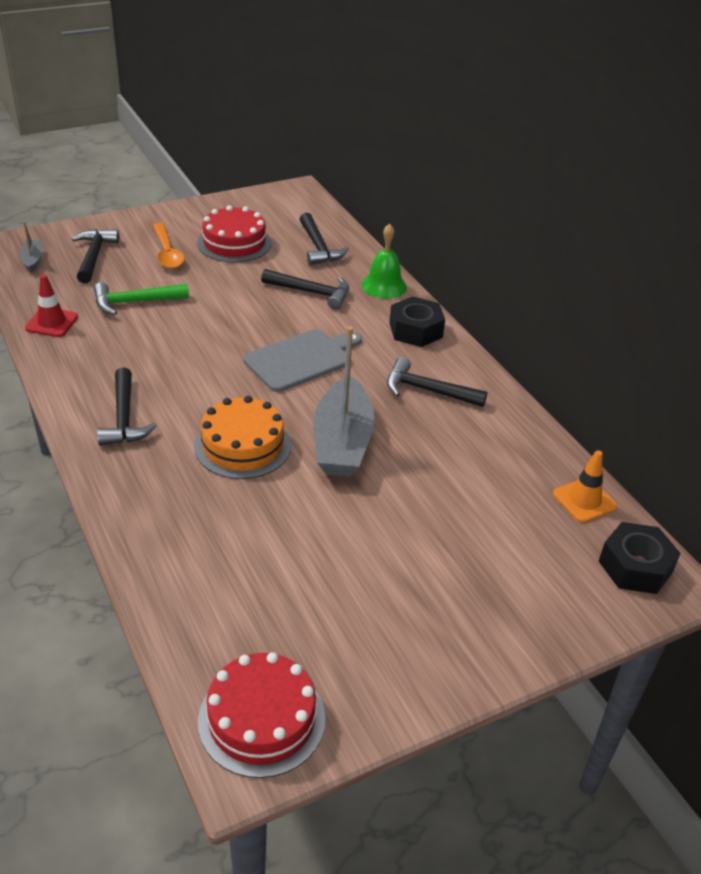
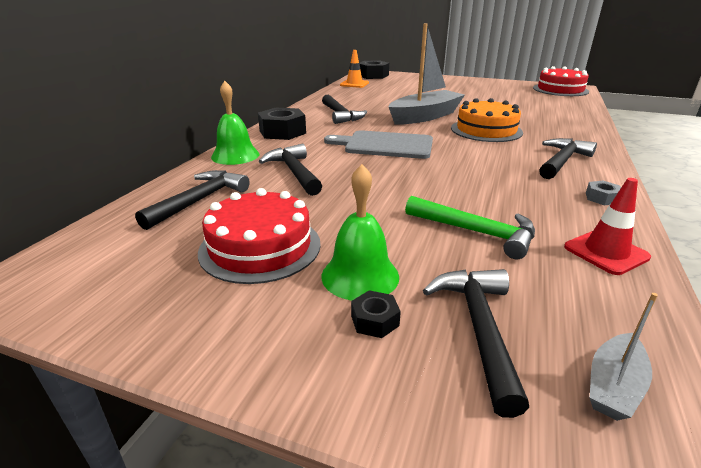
camera: 130 degrees left, 10 degrees down
black hammer [72,229,119,283] -> black hammer turned 135 degrees clockwise [423,269,529,418]
orange spoon [153,223,185,269] -> green bell [321,164,399,301]
none -> black nut [351,290,401,338]
none -> grey nut [586,181,621,205]

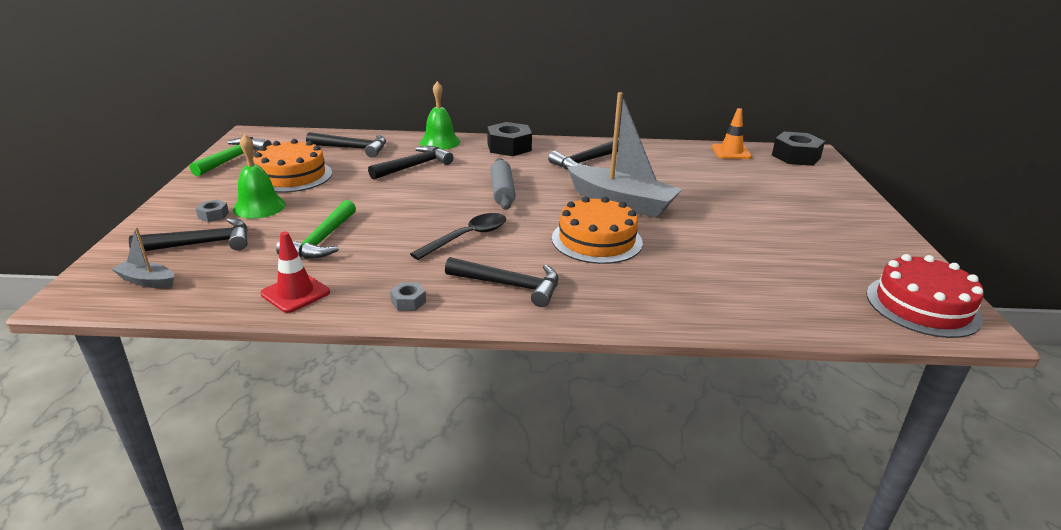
camera: 70 degrees right, 0 degrees up
red cake [198,188,321,284] -> orange cake [254,139,332,193]
grey cutting board [324,130,433,159] -> grey rolling pin [490,158,516,210]
black nut [351,290,401,338] -> grey nut [196,199,229,222]
none -> green hammer [190,137,272,176]
none -> black spoon [410,213,506,260]

